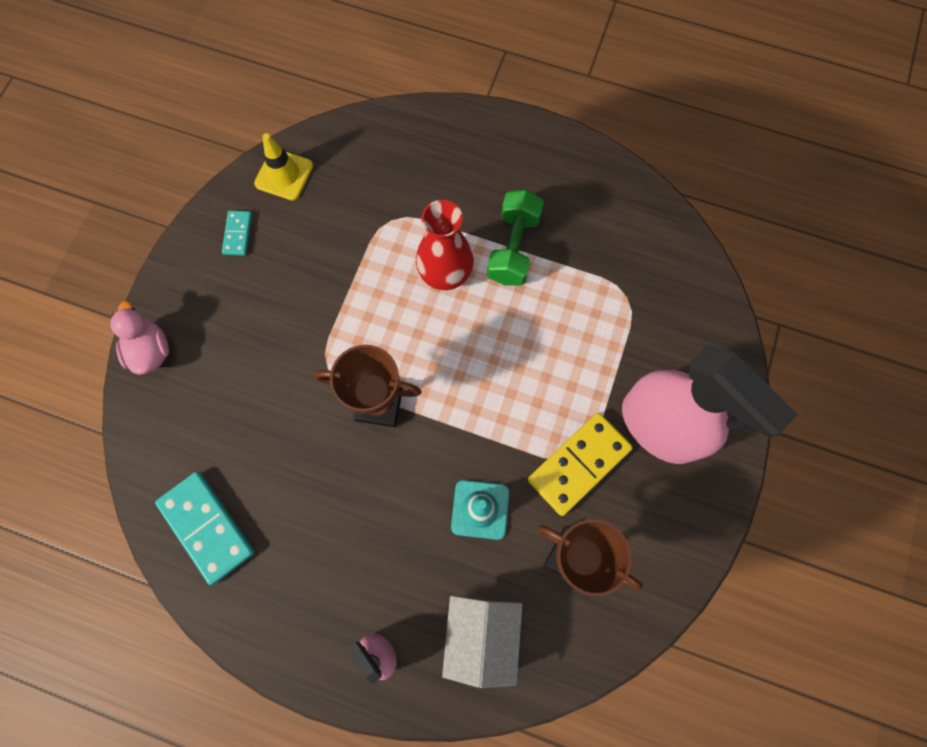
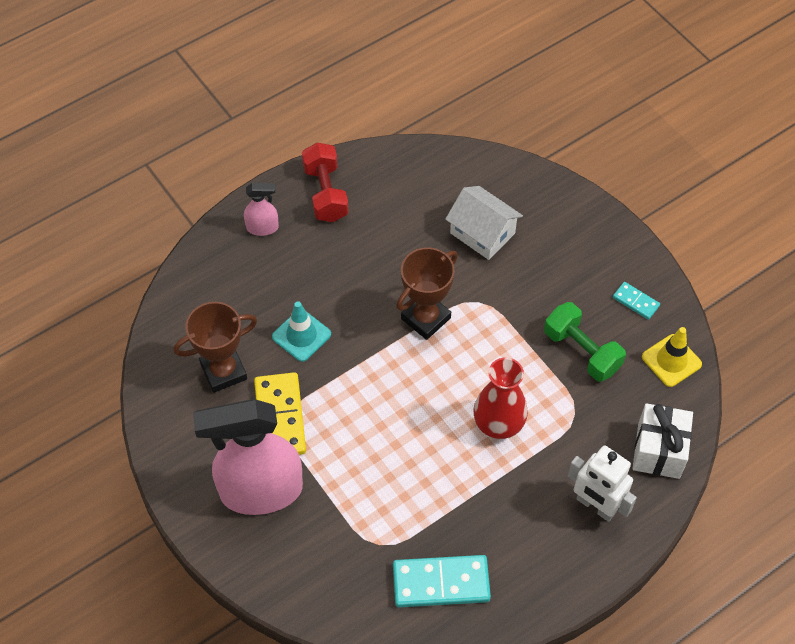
camera: 125 degrees right, 15 degrees down
pink duck [111,301,169,375] -> none
turquoise domino [155,472,255,585] -> turquoise domino moved to [393,555,491,607]
white house [442,596,522,688] -> white house moved to [445,186,523,260]
green dumbbell [487,190,544,286] -> green dumbbell moved to [544,302,626,382]
none -> red dumbbell [302,143,349,222]
none -> white robot [568,446,637,522]
none -> white gift [632,403,693,479]

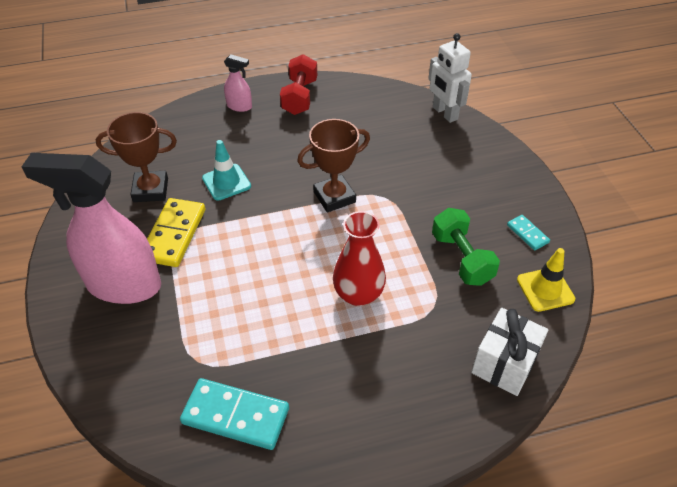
camera: 20 degrees right, 10 degrees down
white house [445,186,523,260] -> none
white robot [568,446,637,522] -> white robot moved to [428,33,472,123]

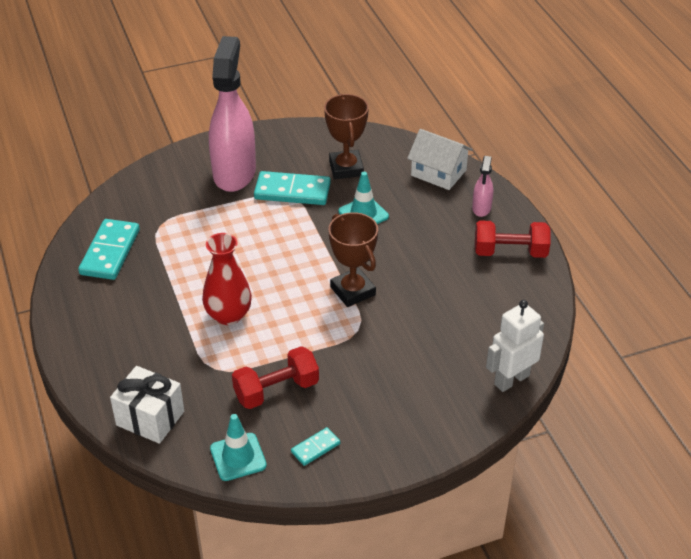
camera: 85 degrees right, 5 degrees down
yellow domino [147,198,205,267] -> turquoise domino [254,171,331,205]
green dumbbell [432,208,500,286] -> red dumbbell [232,346,319,409]
yellow traffic cone [517,248,575,312] -> turquoise traffic cone [210,414,267,481]
none -> white house [407,129,473,190]

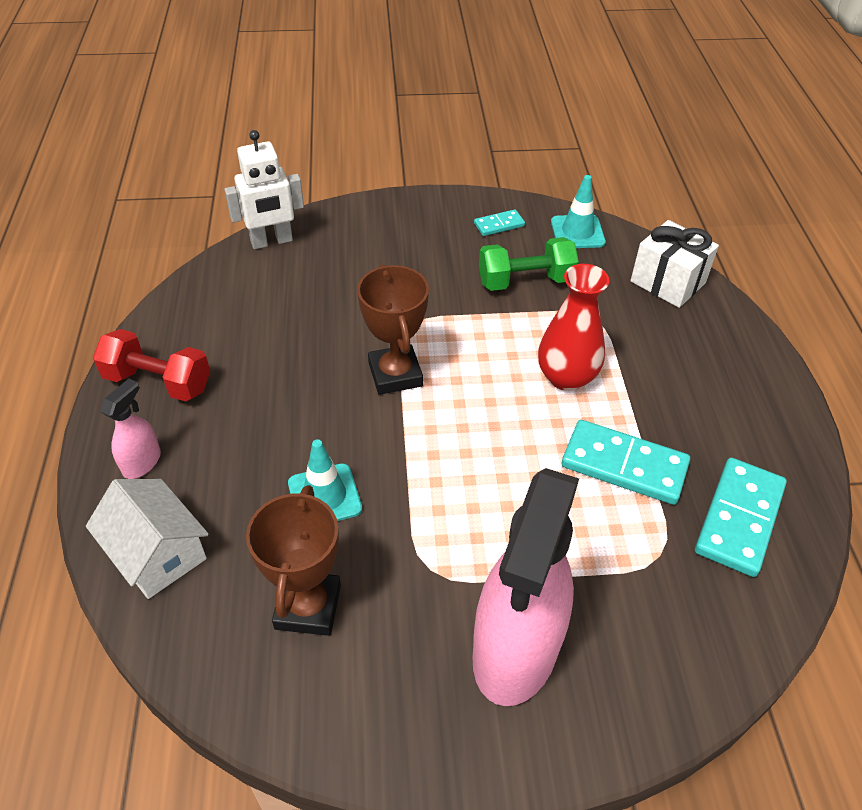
camera: 165 degrees left, 5 degrees up
red dumbbell [232,346,319,409] -> green dumbbell [479,237,579,291]
turquoise domino [254,171,331,205] -> turquoise domino moved to [562,420,690,505]

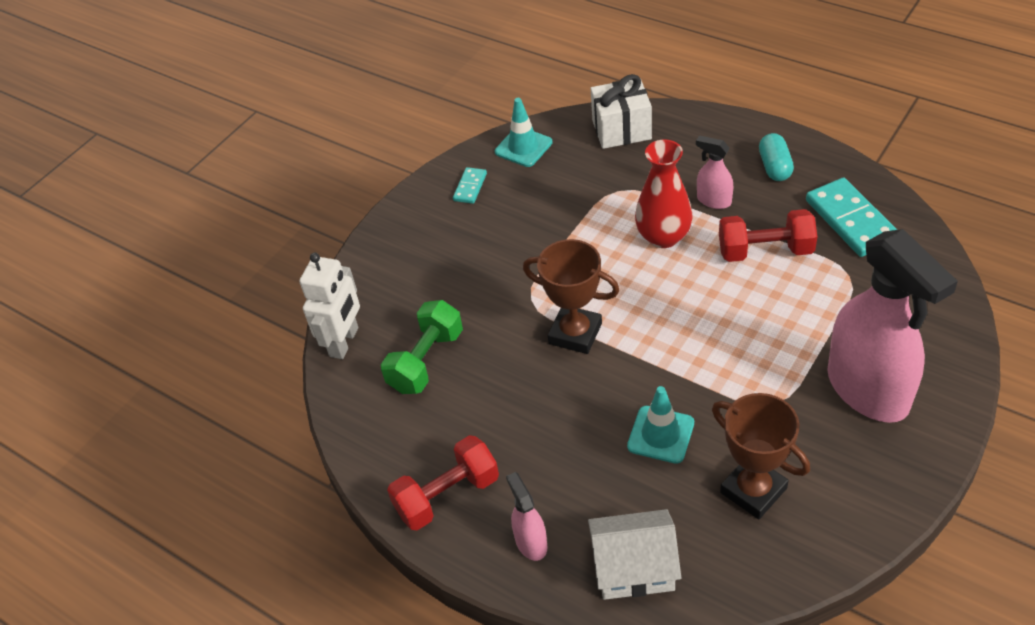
camera: 45 degrees left, 0 degrees up
green dumbbell [479,237,579,291] -> green dumbbell moved to [381,300,463,394]
turquoise domino [562,420,690,505] -> red dumbbell [719,209,817,262]
none -> pink spray bottle [696,135,733,209]
none -> turquoise capsule [759,133,794,181]

